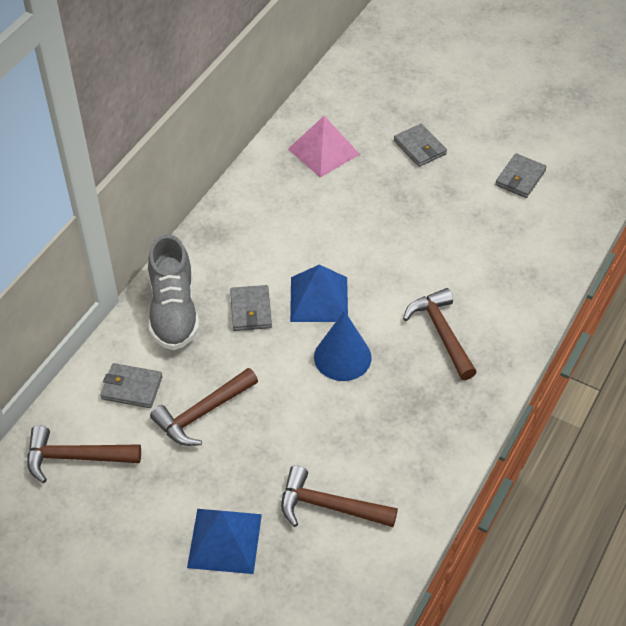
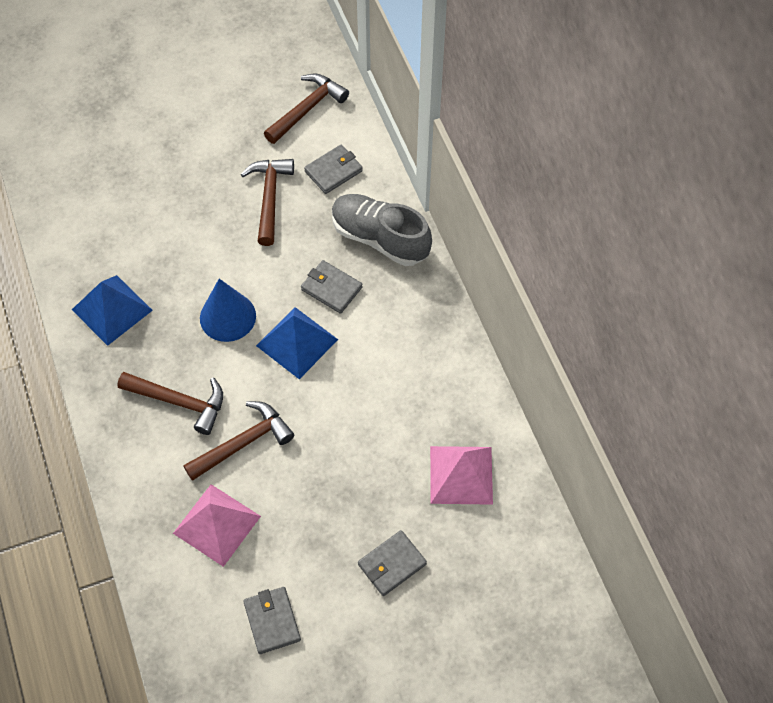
camera: 130 degrees right, 10 degrees up
blue pyramid [187,509,262,574] -> blue pyramid moved to [72,275,153,346]
brown hammer [281,465,398,527] -> brown hammer moved to [183,401,294,481]
grey wallet [394,124,447,167] -> grey wallet turned 45 degrees counterclockwise [358,530,427,596]
none -> pink pyramid [173,484,261,567]

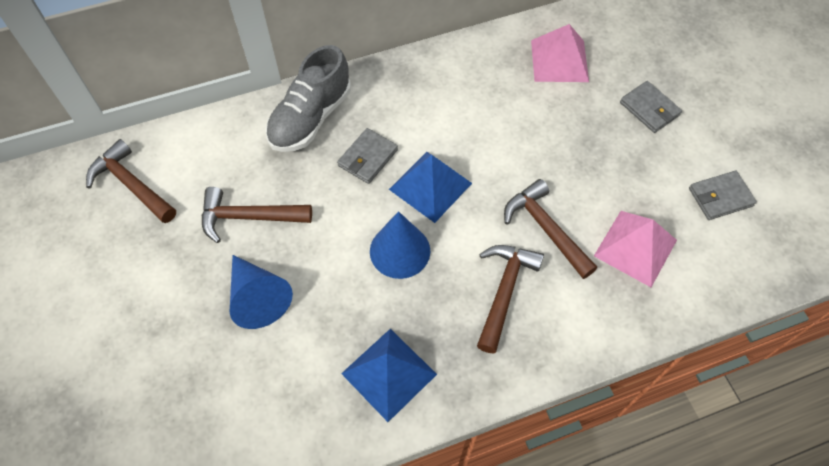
camera: 90 degrees left, 0 degrees up
grey wallet [304,145,363,194] -> none
none -> blue cone [229,255,293,329]

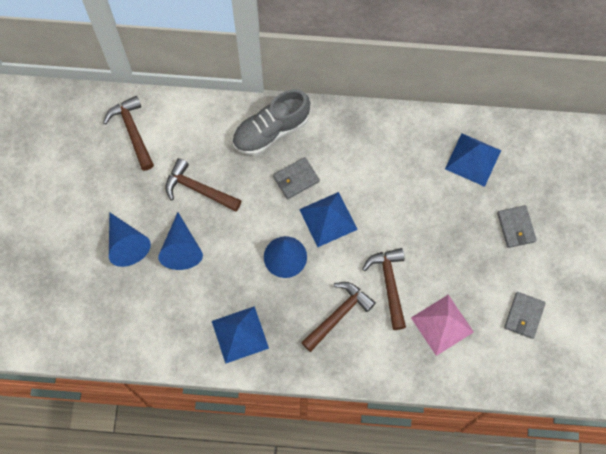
camera: 25 degrees right, 10 degrees up
pink pyramid [531,24,589,82] -> blue pyramid [445,133,501,187]
grey wallet [689,171,757,220] -> grey wallet turned 75 degrees counterclockwise [504,292,546,339]
none -> blue cone [109,212,151,267]

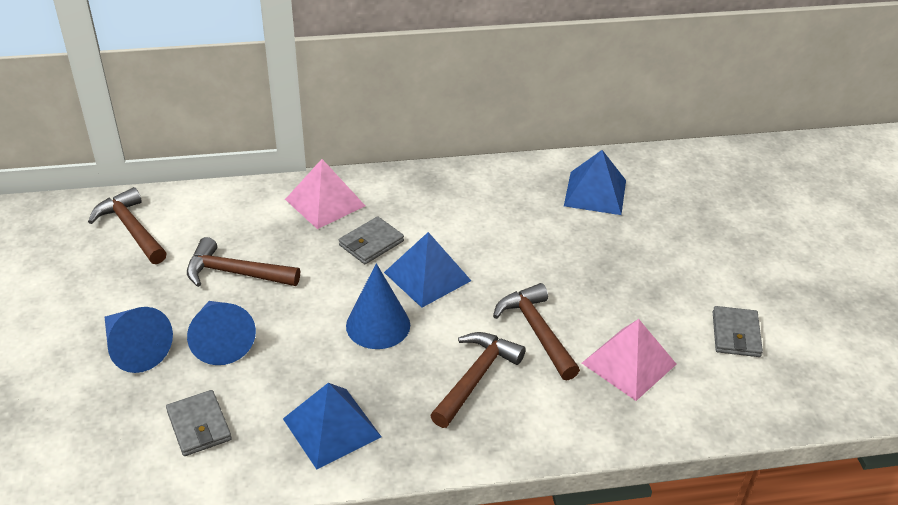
camera: 15 degrees left, 30 degrees down
grey shoe [232,89,310,155] -> pink pyramid [285,159,365,229]
grey wallet [497,205,537,248] -> grey wallet moved to [166,390,232,456]

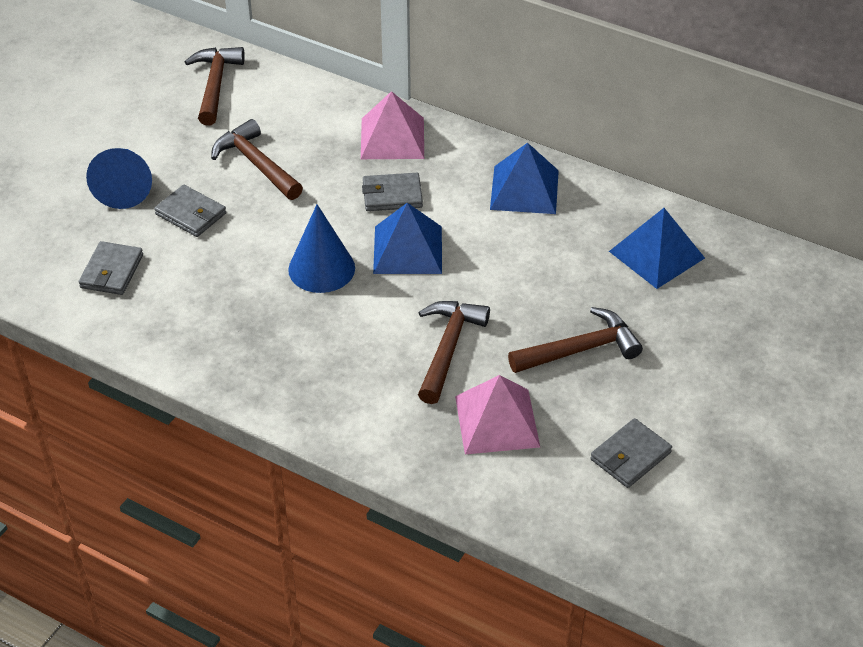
camera: 40 degrees right, 5 degrees up
blue cone [187,301,256,365] -> grey wallet [154,185,226,237]
blue pyramid [283,383,381,470] -> blue pyramid moved to [490,143,559,214]
brown hammer [430,332,526,428] -> brown hammer moved to [508,307,643,373]

